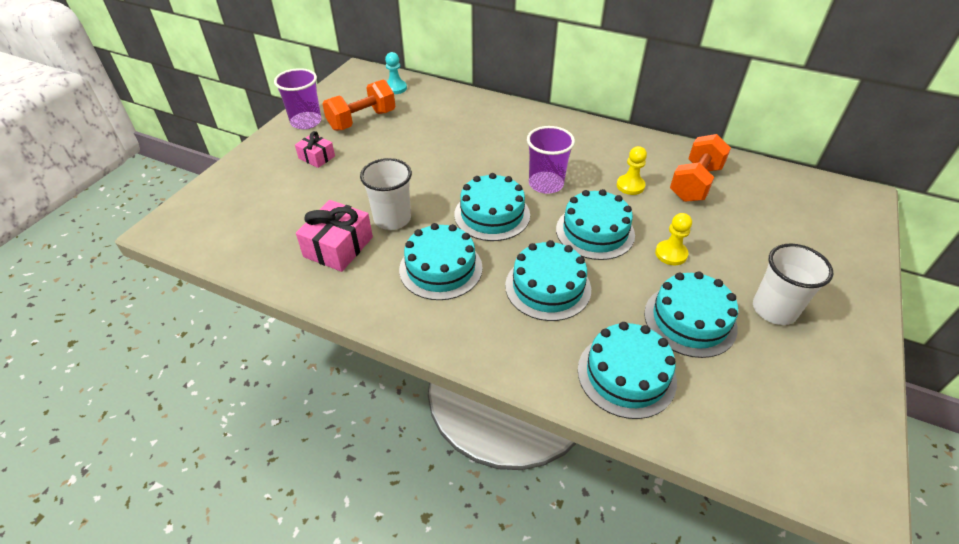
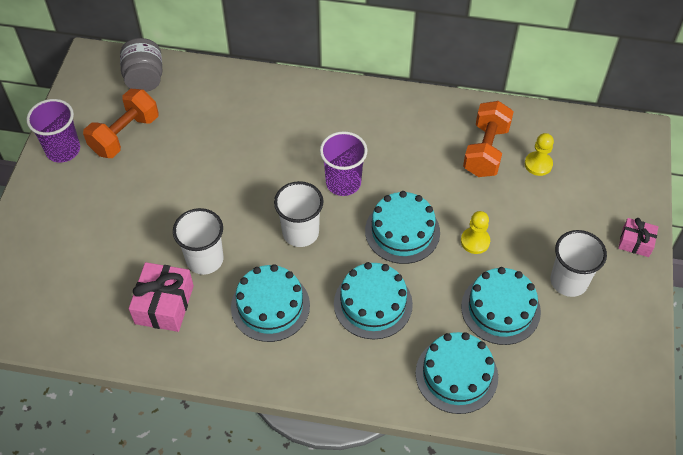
camera: 15 degrees left, 10 degrees up
pink gift [295,131,335,168] -> pink gift moved to [618,218,658,257]
turquoise pawn [385,52,407,94] -> grey jar [120,38,162,92]
turquoise cake [454,173,530,241] -> white cup [274,181,324,247]
yellow pawn [617,146,647,195] -> yellow pawn moved to [525,133,554,176]

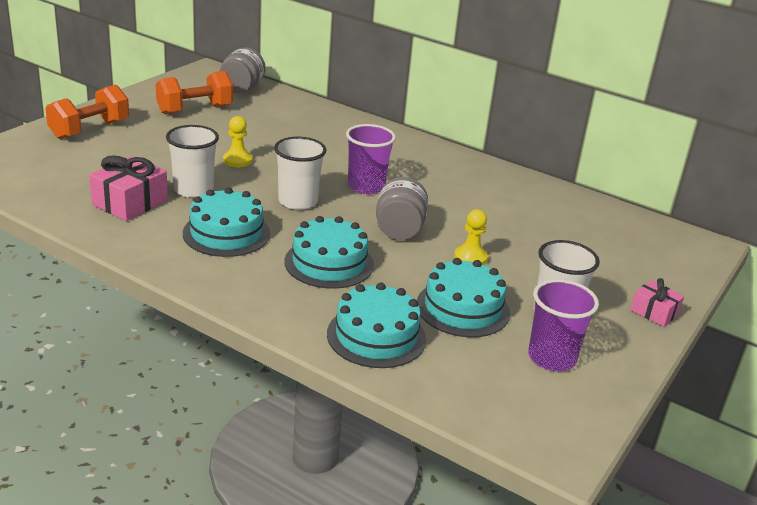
camera: 20 degrees right, 25 degrees down
purple cup [26,99,80,163] -> purple cup moved to [528,279,599,371]
turquoise cake [365,191,440,264] -> grey jar [376,177,428,240]
orange dumbbell [463,101,514,177] -> orange dumbbell moved to [45,84,129,139]
yellow pawn [525,133,554,176] -> yellow pawn moved to [223,116,252,167]

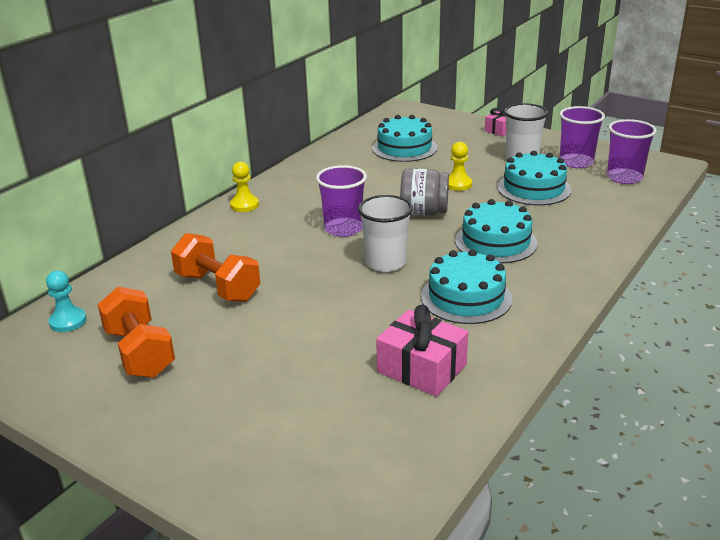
camera: 85 degrees left, 0 degrees up
orange dumbbell [45,84,129,139] -> orange dumbbell moved to [171,233,261,302]
white cup [166,125,219,198] -> none
grey jar [219,47,265,94] -> turquoise pawn [46,270,87,332]
yellow pawn [223,116,252,167] -> yellow pawn moved to [230,162,259,212]
turquoise cake [327,282,426,368] -> turquoise cake moved to [372,115,437,162]
none -> purple cup [607,119,657,184]

